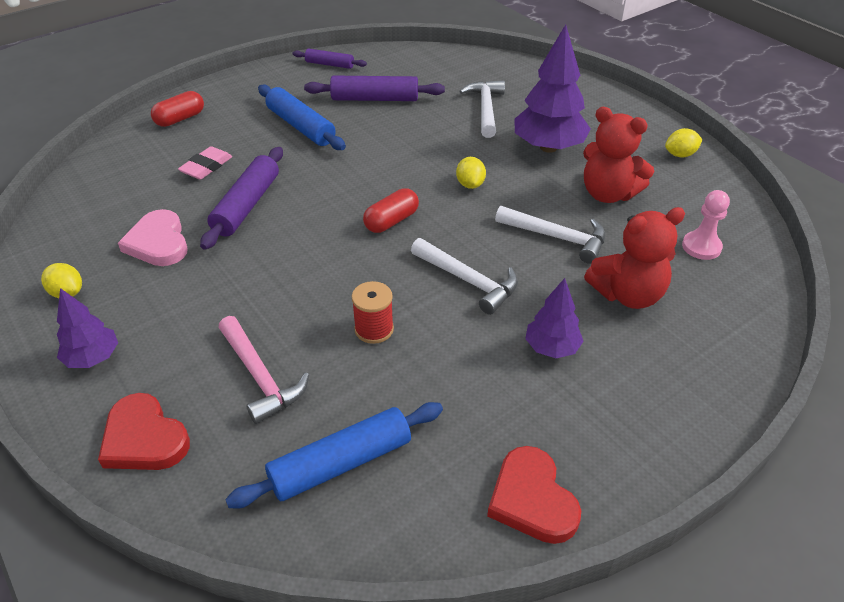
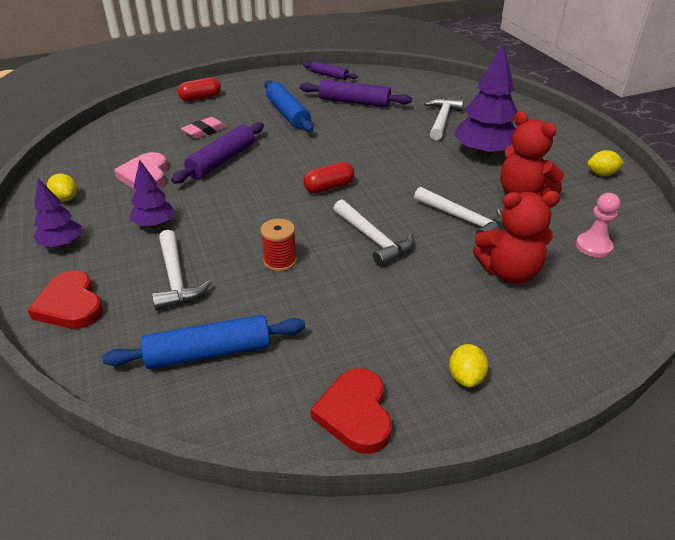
camera: 15 degrees right, 5 degrees down
pink hammer [218,316,309,424] -> white hammer [152,230,212,311]
yellow lemon [456,157,486,189] -> yellow lemon moved to [449,344,488,388]
purple tree [525,278,584,358] -> purple tree moved to [130,159,175,227]

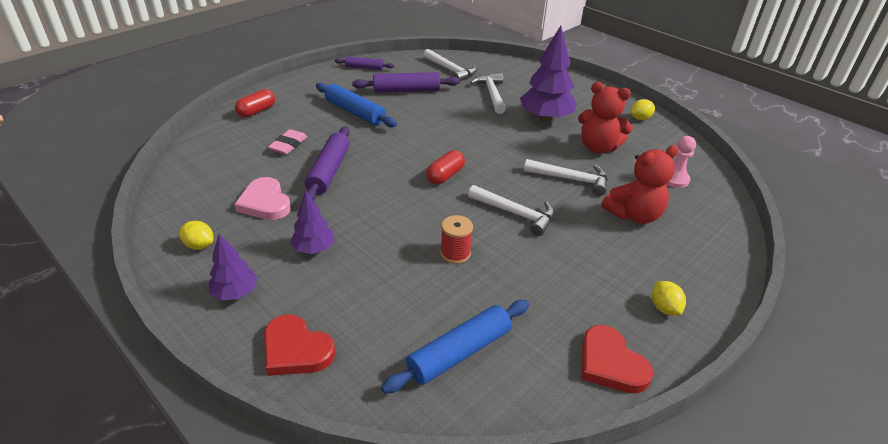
camera: 25 degrees left, 0 degrees up
white hammer [152,230,212,311] -> white hammer moved to [423,49,477,81]

